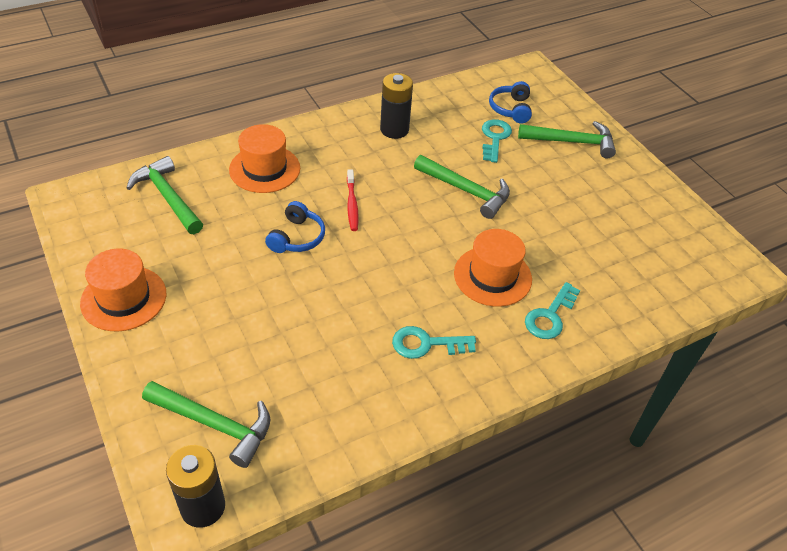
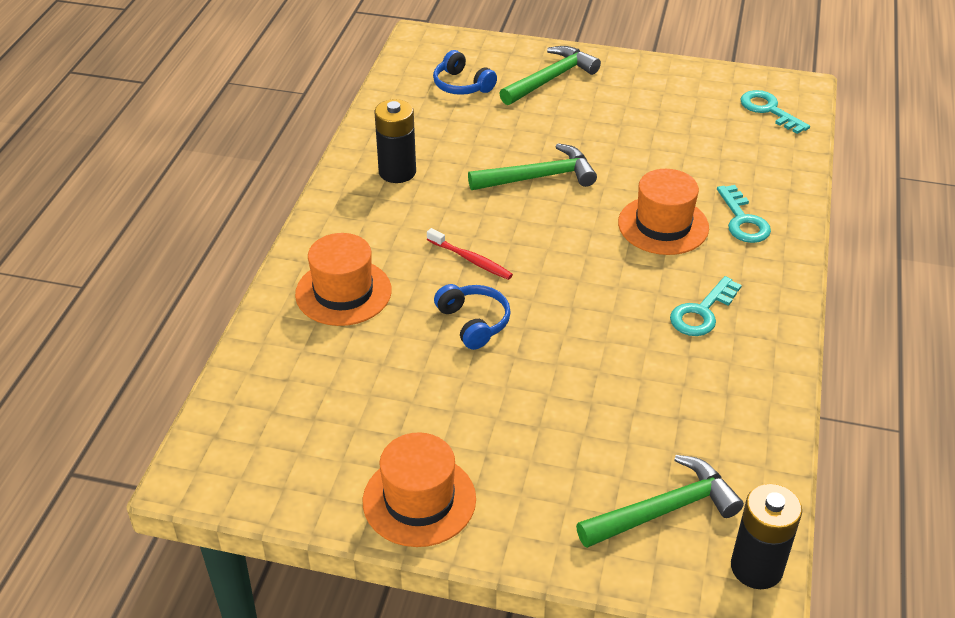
camera: 45 degrees left, 5 degrees down
green hammer [127,156,203,234] -> none
turquoise key [482,119,512,163] -> turquoise key moved to [740,90,810,134]

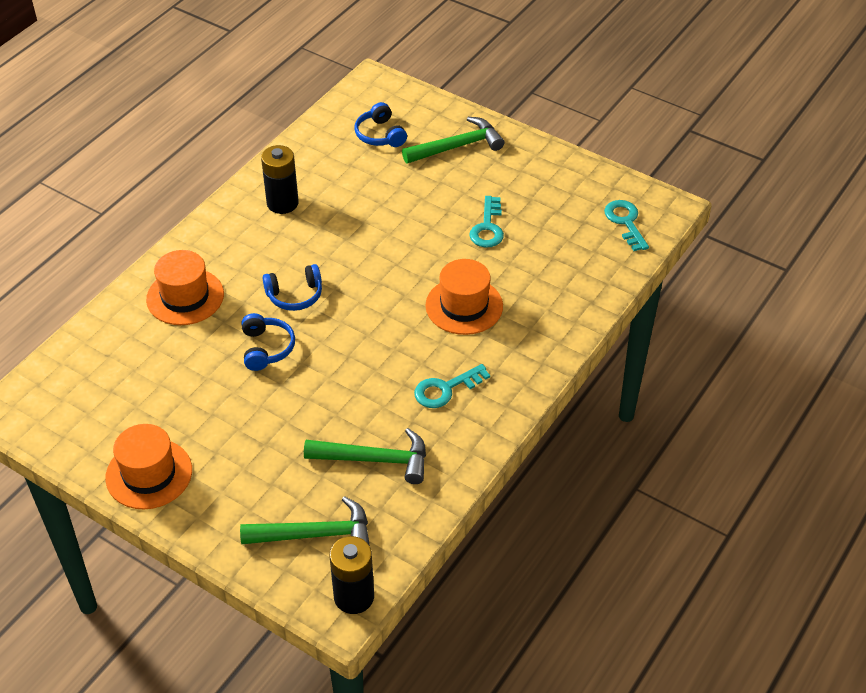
camera: 20 degrees right, 5 degrees up
red toothbrush [427,228,513,280] -> blue headphones [263,264,322,311]
green hammer [468,143,597,190] -> green hammer moved to [304,428,426,484]
turquoise key [717,185,771,243] -> turquoise key moved to [470,196,504,248]

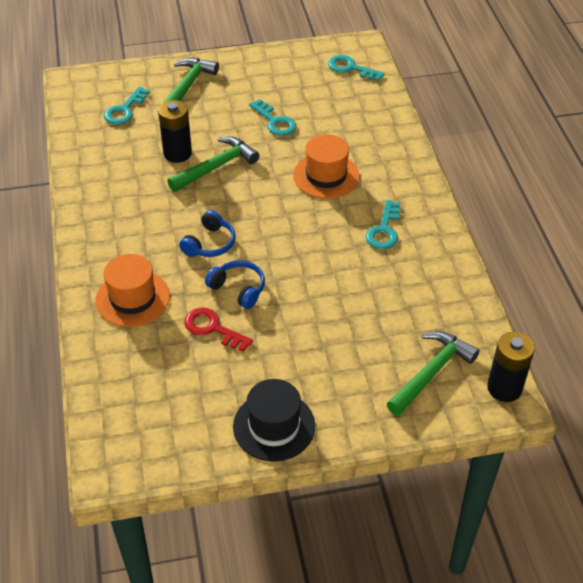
camera: 45 degrees left, 0 degrees up
orange hat [105,424,192,509] -> black hat [233,379,315,462]
black battery [261,145,299,214] -> black battery moved to [158,100,192,163]
green hammer [304,428,426,484] -> green hammer moved to [167,136,259,192]
blue headphones [355,102,407,147] -> turquoise key [104,87,149,125]
none -> red key [184,308,253,352]

